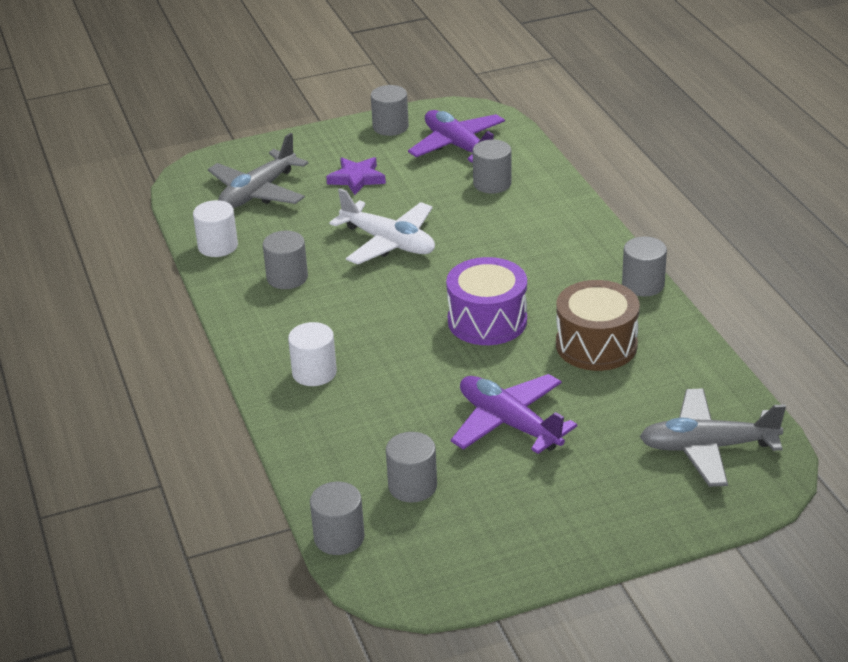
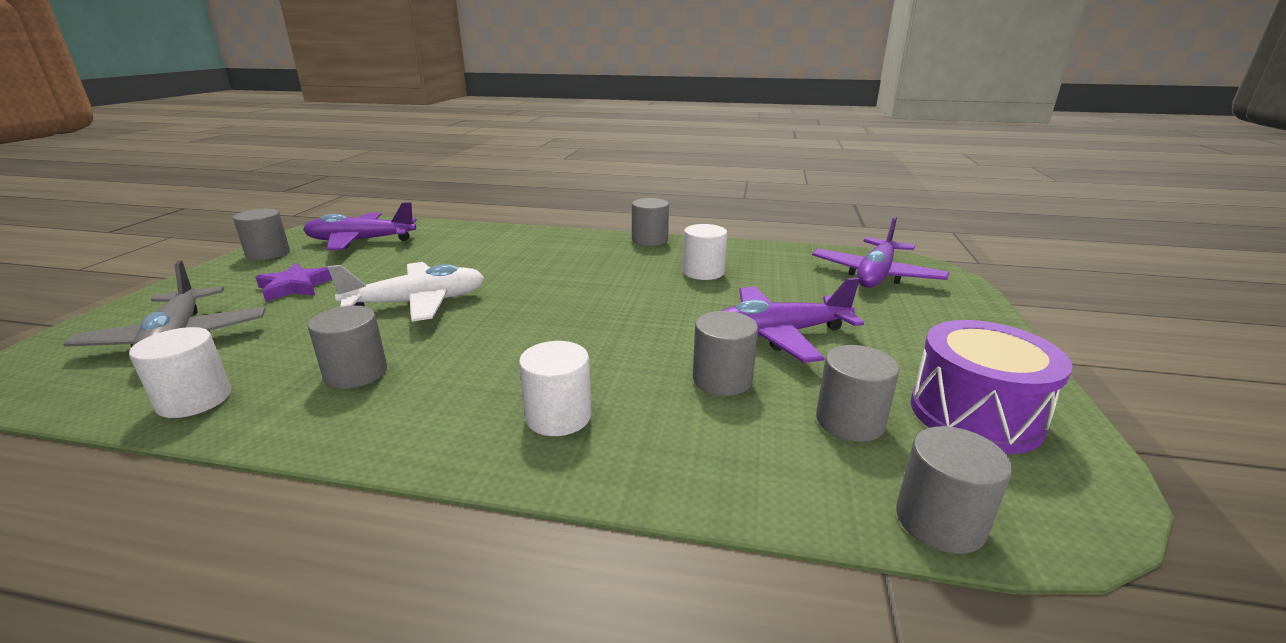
camera: 60 degrees left, 10 degrees down
purple drum [446,257,527,345] -> purple drum moved to [911,320,1073,454]
grey cylinder [473,139,512,194] -> grey cylinder moved to [693,311,758,396]
brown drum [556,280,640,371] -> white cylinder [683,224,727,280]
grey plane [640,388,786,487] -> purple plane [812,216,949,288]

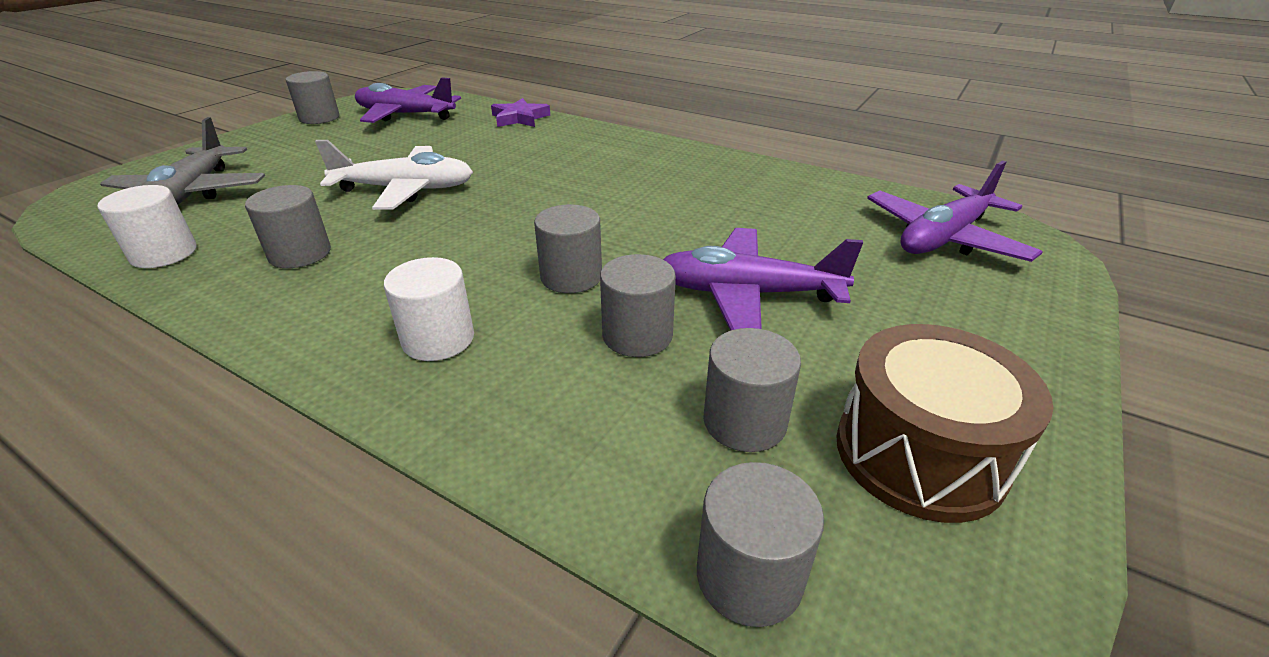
camera: 20 degrees right, 10 degrees up
purple star [255,263,332,302] -> purple star moved to [491,98,550,127]
grey cylinder [632,198,669,246] -> grey cylinder moved to [534,205,602,293]
white cylinder [683,224,727,280] -> none
purple drum [911,320,1073,454] -> brown drum [836,324,1053,523]

